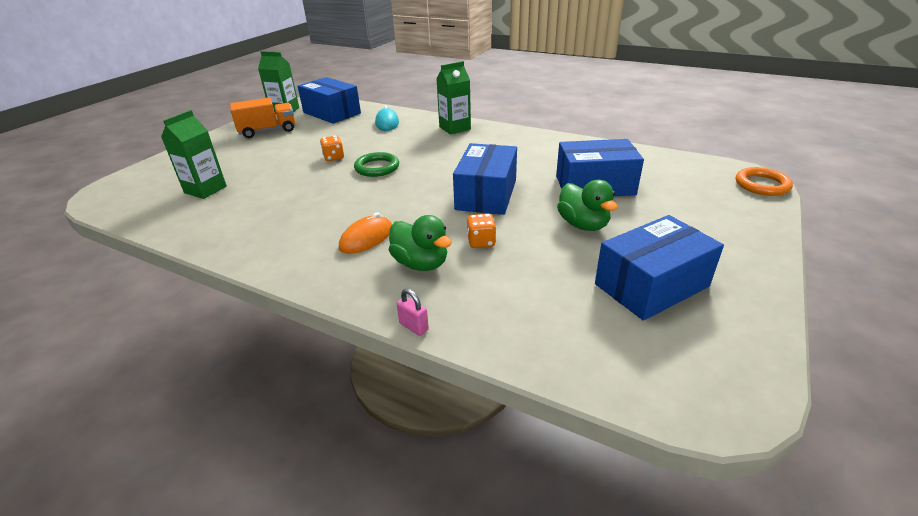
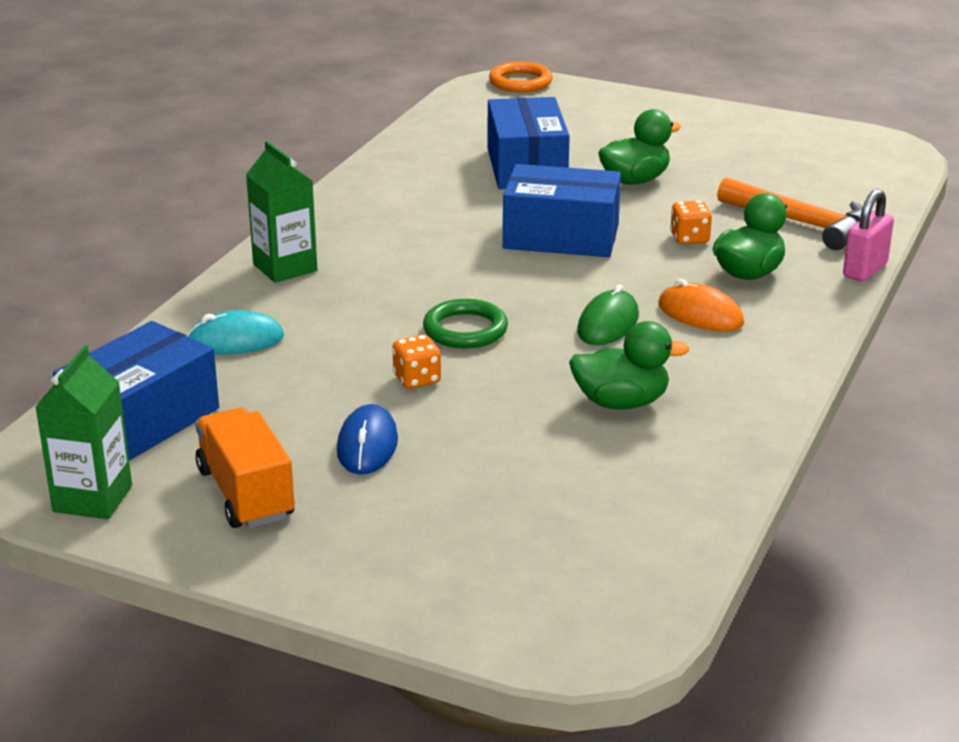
camera: 95 degrees left, 5 degrees down
green carton [161,110,227,199] -> none
pink padlock [397,289,429,336] -> pink padlock [843,189,894,281], size x1.65
blue box [595,215,724,321] -> none
none -> blue mouse [337,404,398,475]
none -> green duck [569,321,690,410]
none -> green mouse [577,284,639,345]
none -> orange hammer [717,177,863,250]

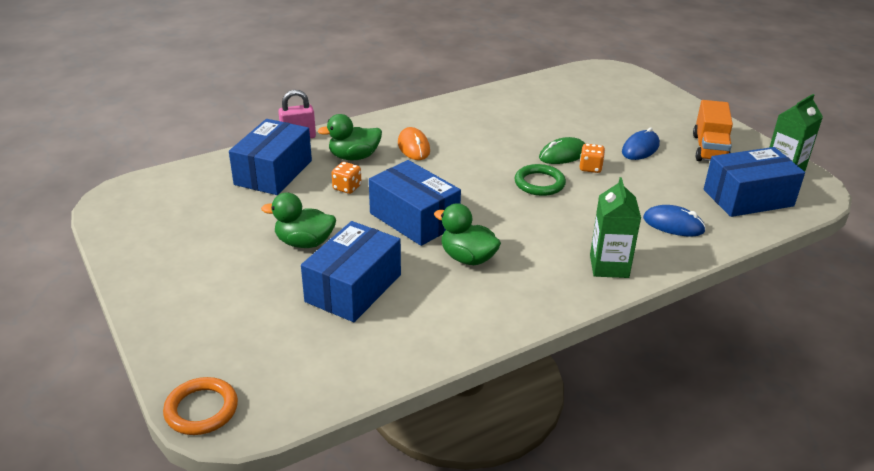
camera: 145 degrees left, 5 degrees up
turquoise mouse [187,310,284,354] -> blue mouse [643,205,706,237]
green duck [569,321,690,410] -> green duck moved to [434,203,501,265]
green mouse [577,284,639,345] -> green mouse moved to [539,137,585,164]
orange hammer [717,177,863,250] -> blue box [229,119,312,195]

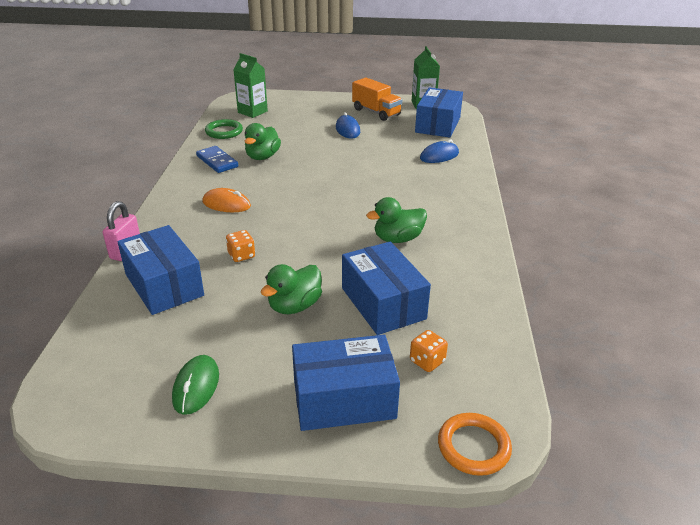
camera: 55 degrees left, 0 degrees up
green duck [318,114,382,161] -> green duck moved to [245,123,281,160]
blue box [369,160,461,246] -> blue box moved to [292,335,400,431]
green ring [515,164,566,196] -> green ring moved to [205,119,243,139]
green mouse [539,137,585,164] -> green mouse moved to [172,355,219,415]
orange dice [580,144,605,173] -> orange dice moved to [410,330,448,372]
green carton [590,177,641,278] -> green carton moved to [233,53,268,118]
none -> blue domino [196,146,238,173]

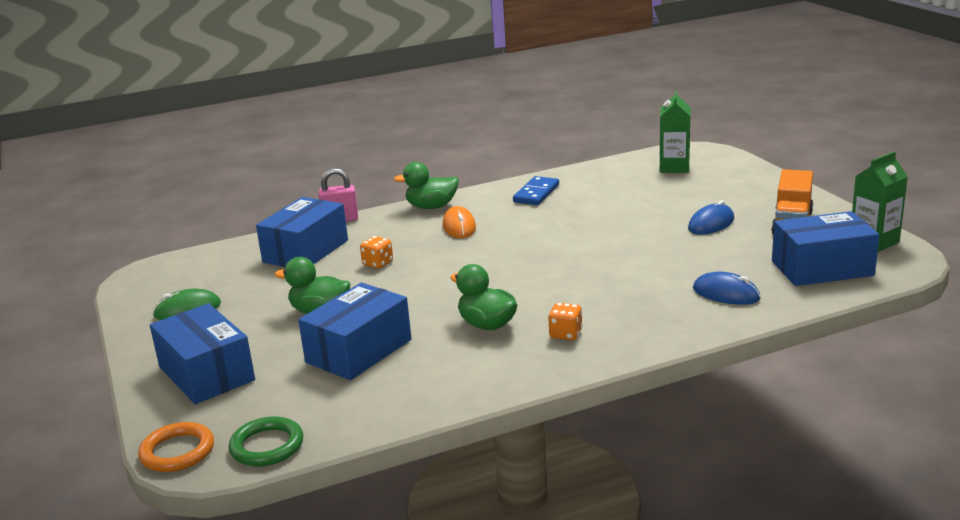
camera: 65 degrees right, 10 degrees down
green ring [205,119,243,139] -> green ring moved to [229,417,303,466]
green duck [245,123,281,160] -> green duck moved to [394,162,459,209]
orange dice [410,330,448,372] -> orange dice moved to [548,303,583,340]

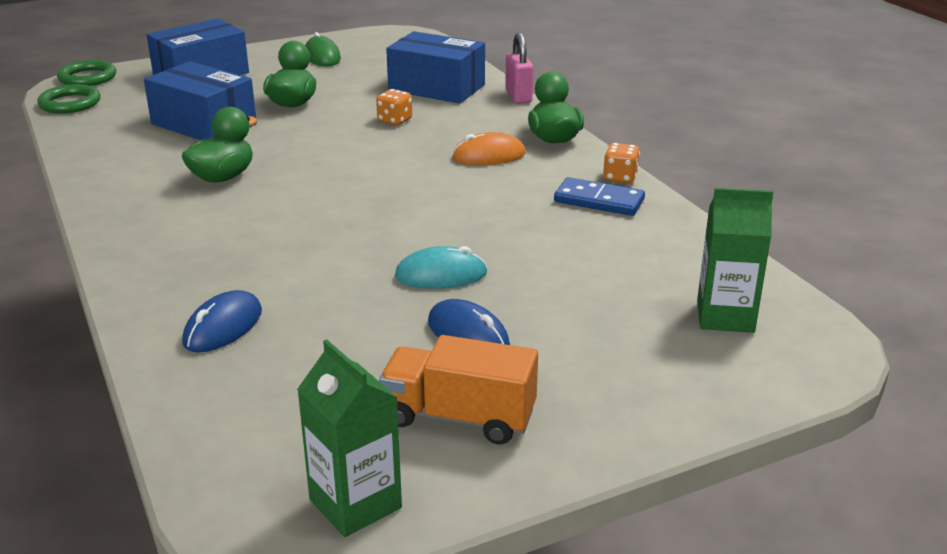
camera: 85 degrees right, 5 degrees up
orange ring [138,422,214,472] -> green ring [57,60,116,86]
orange dice [548,303,583,340] -> orange dice moved to [603,143,640,183]
blue box [772,211,879,286] -> none
none -> turquoise mouse [395,246,487,289]

